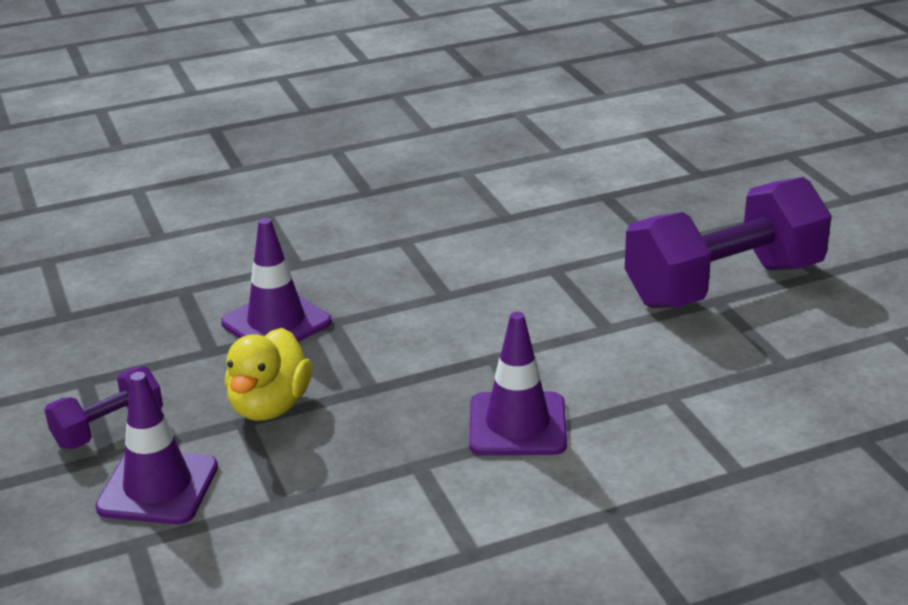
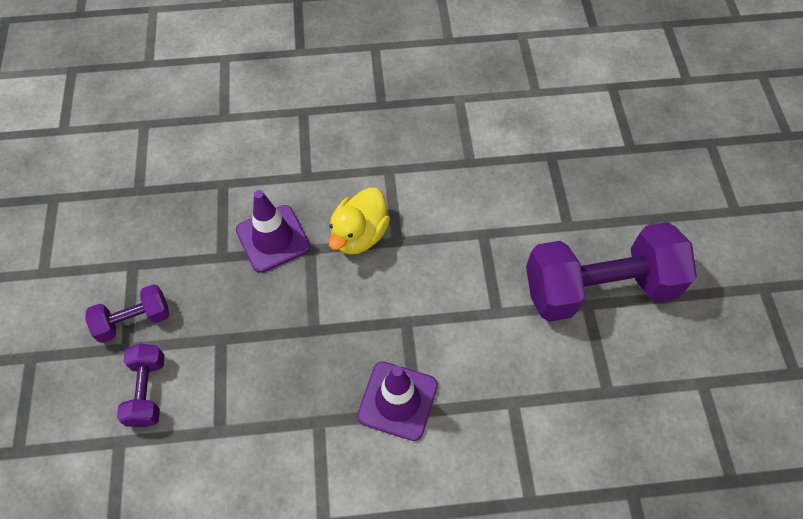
camera: 15 degrees right, 30 degrees up
purple traffic cone [95,372,218,524] -> purple dumbbell [117,344,165,427]
yellow duck [225,328,312,421] -> yellow duck moved to [328,187,390,254]

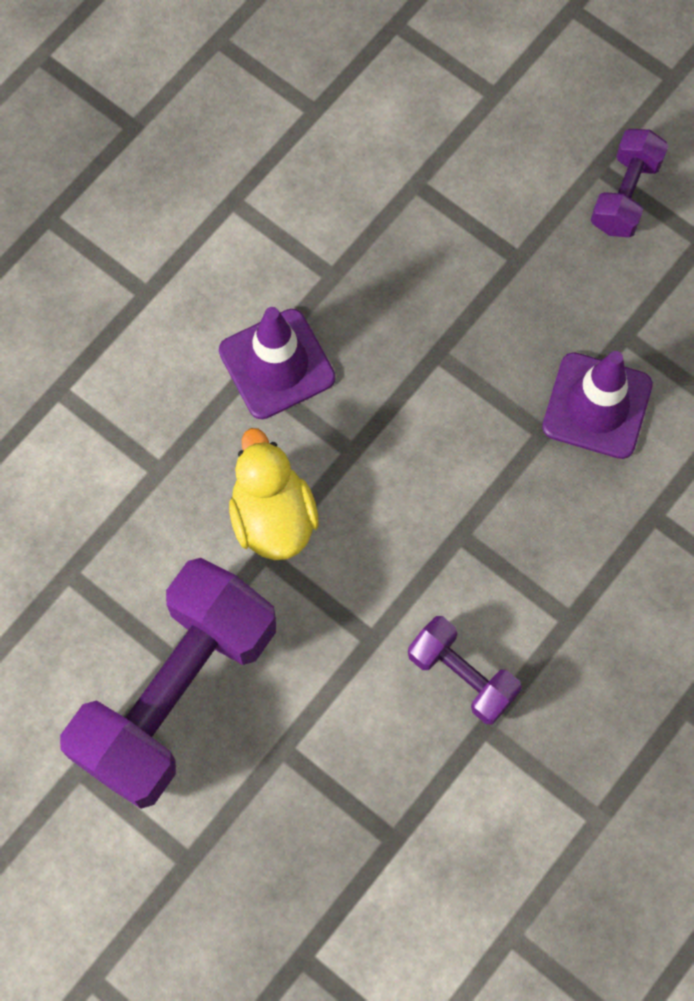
camera: 135 degrees right, 10 degrees up
purple dumbbell [117,344,165,427] -> purple dumbbell moved to [408,616,522,724]
yellow duck [328,187,390,254] -> yellow duck moved to [229,428,319,560]

